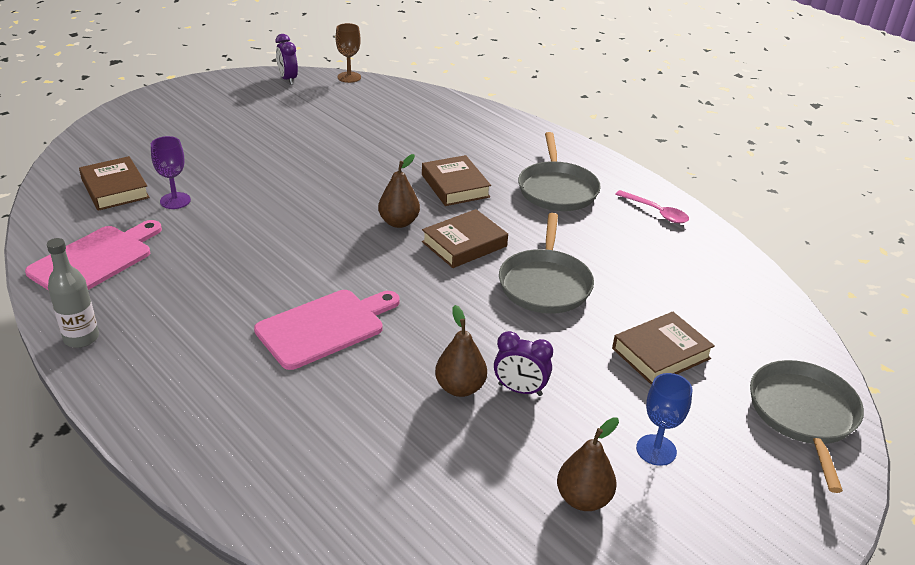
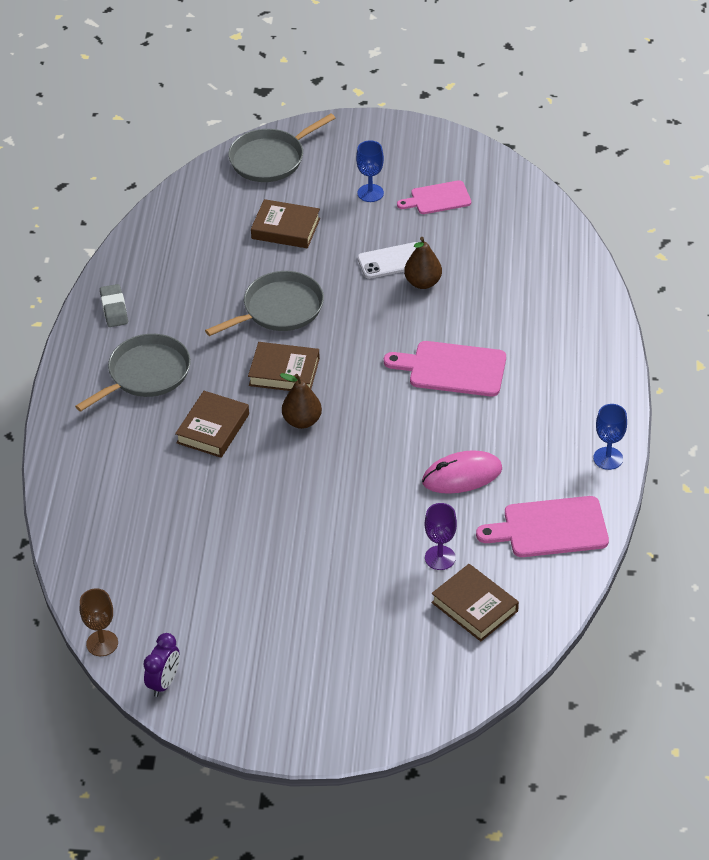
camera: 130 degrees left, 10 degrees up
grey bottle [47,238,99,348] -> blue goblet [593,404,627,470]
brown book [79,156,150,211] -> brown book turned 60 degrees counterclockwise [431,564,519,642]
purple clock [494,331,553,396] -> white phone [357,242,418,279]
brown pear [557,417,619,511] -> pink cutting board [397,180,471,214]
pink spoon [615,190,689,223] -> grey eraser [100,284,128,327]
none -> pink mouse [422,450,502,494]

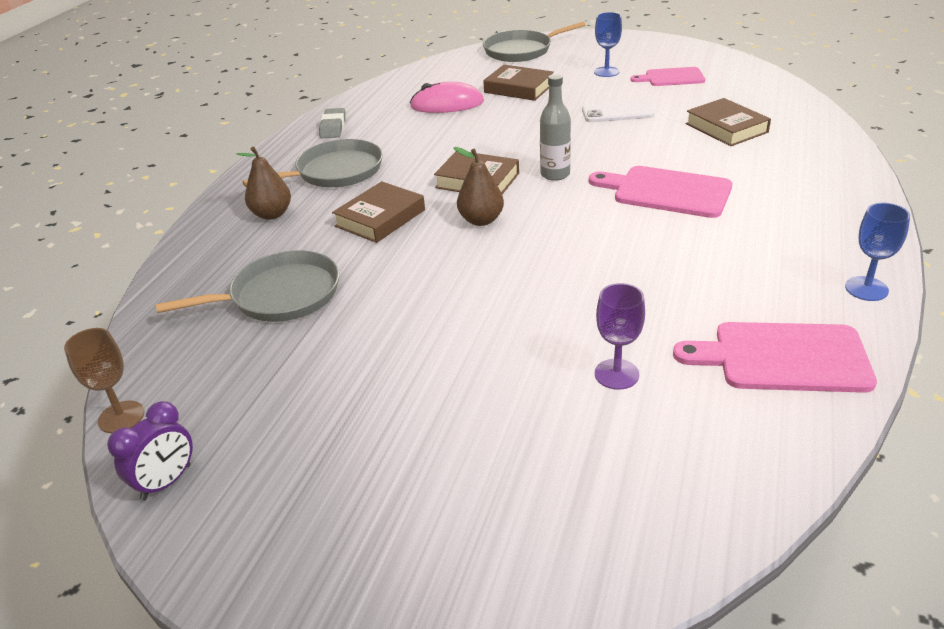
camera: 15 degrees right, 10 degrees down
grey pan [205,271,324,336] -> grey pan moved to [156,250,339,322]
brown pear [404,237,442,289] -> brown pear moved to [237,147,291,220]
pink mouse [422,450,502,494] -> pink mouse moved to [410,82,484,113]
brown book [431,564,519,642] -> brown book moved to [686,98,771,146]
none -> grey bottle [540,74,571,181]

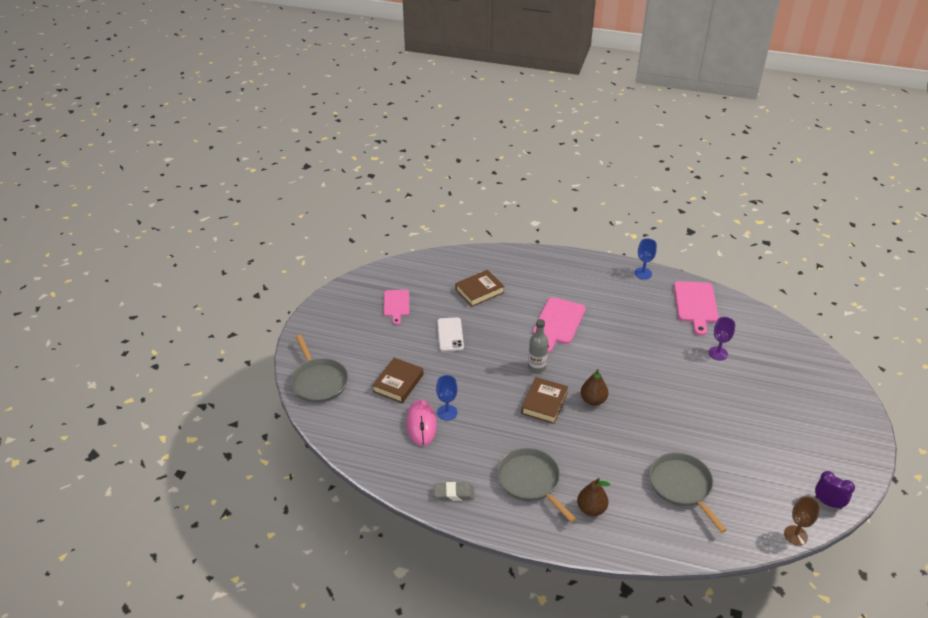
camera: 95 degrees left, 5 degrees up
brown book [332,181,425,243] -> none
blue goblet [594,12,622,77] -> blue goblet moved to [436,375,458,421]

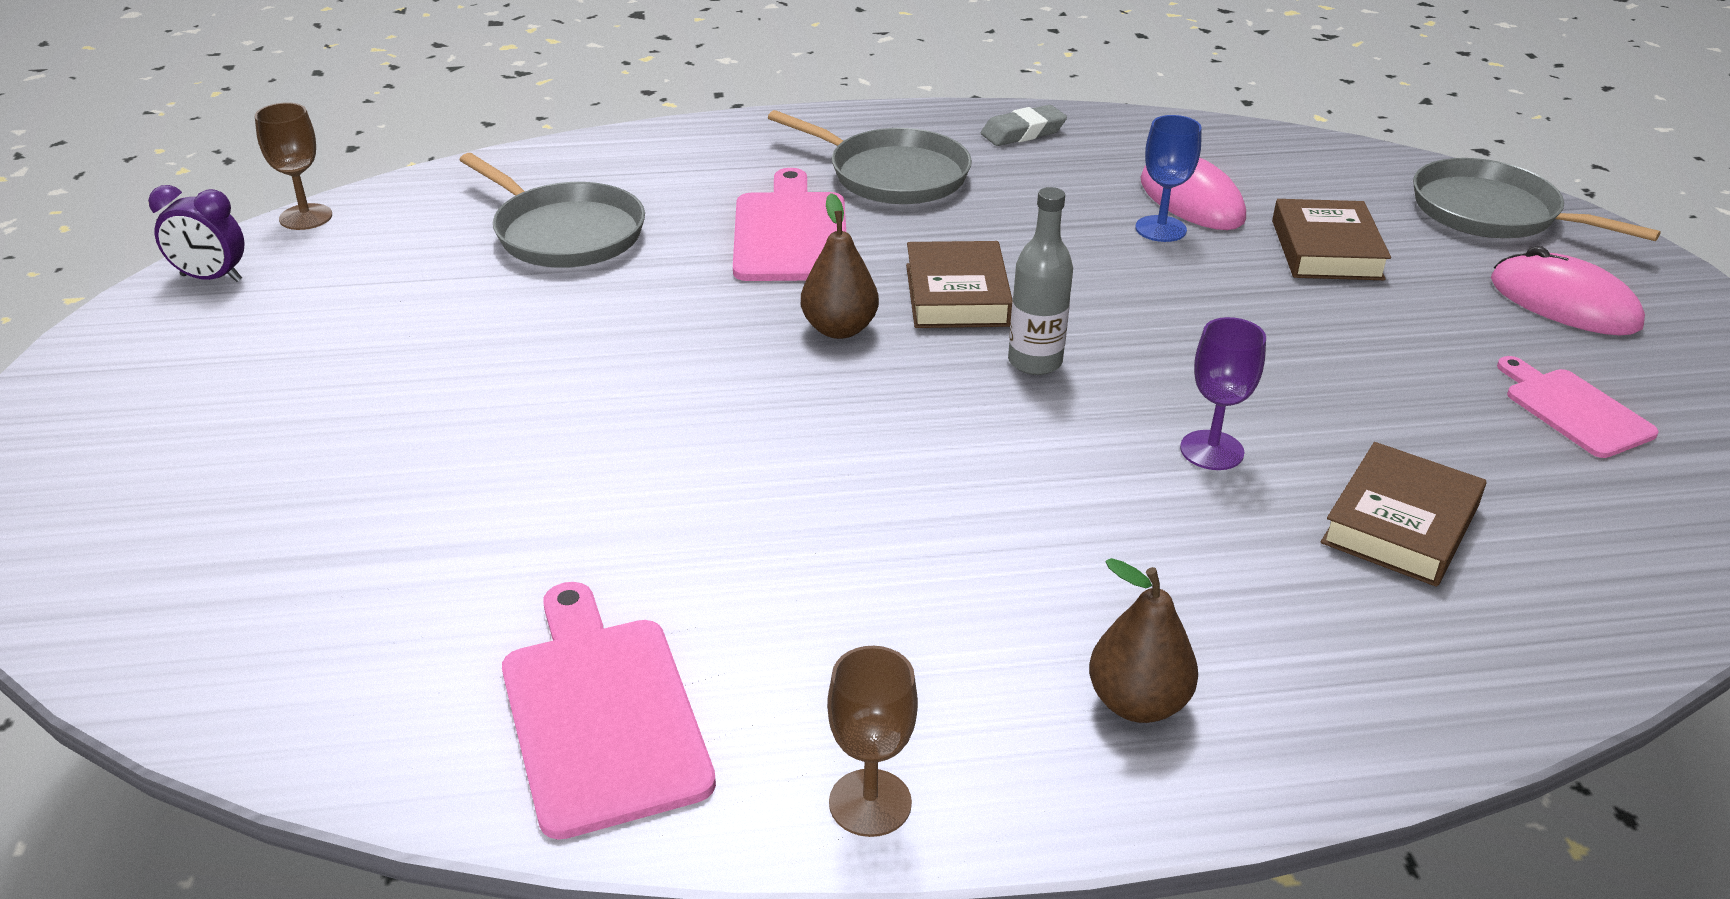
camera: 155 degrees right, 5 degrees down
white phone [437,317,464,352] -> none
pink cutting board [533,297,586,353] -> pink cutting board moved to [733,168,846,281]
brown pear [577,478,610,516] -> brown pear moved to [1089,558,1198,723]
blue goblet [634,238,657,279] -> brown goblet [827,646,918,837]
purple goblet [708,317,735,360] -> purple goblet moved to [1180,317,1266,470]
none -> pink mouse [1491,246,1645,335]

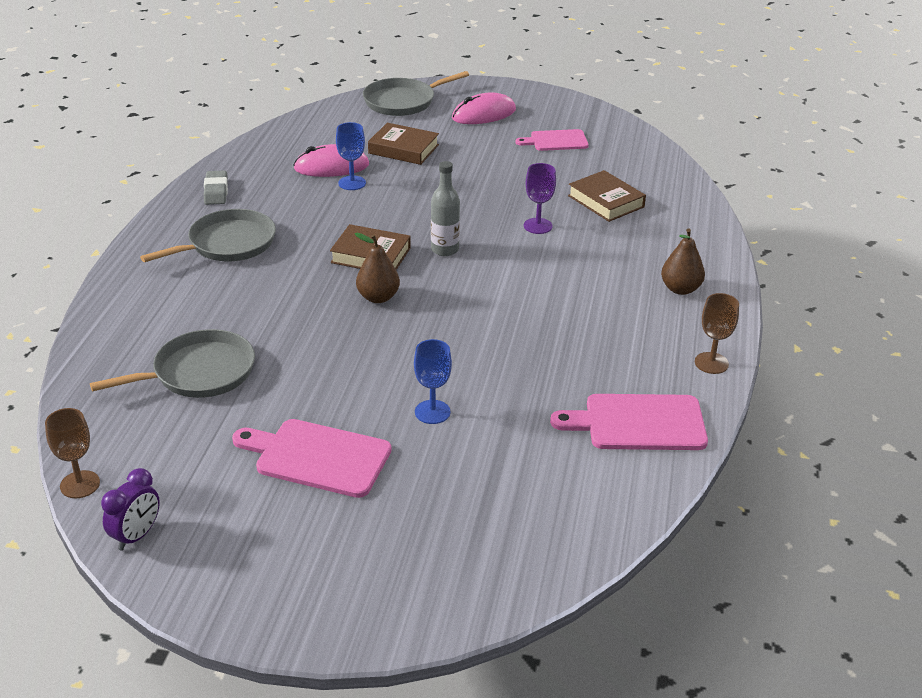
camera: 70 degrees left, 0 degrees up
pink cutting board [733,168,846,281] -> pink cutting board moved to [232,419,391,498]
none -> blue goblet [414,339,452,424]

